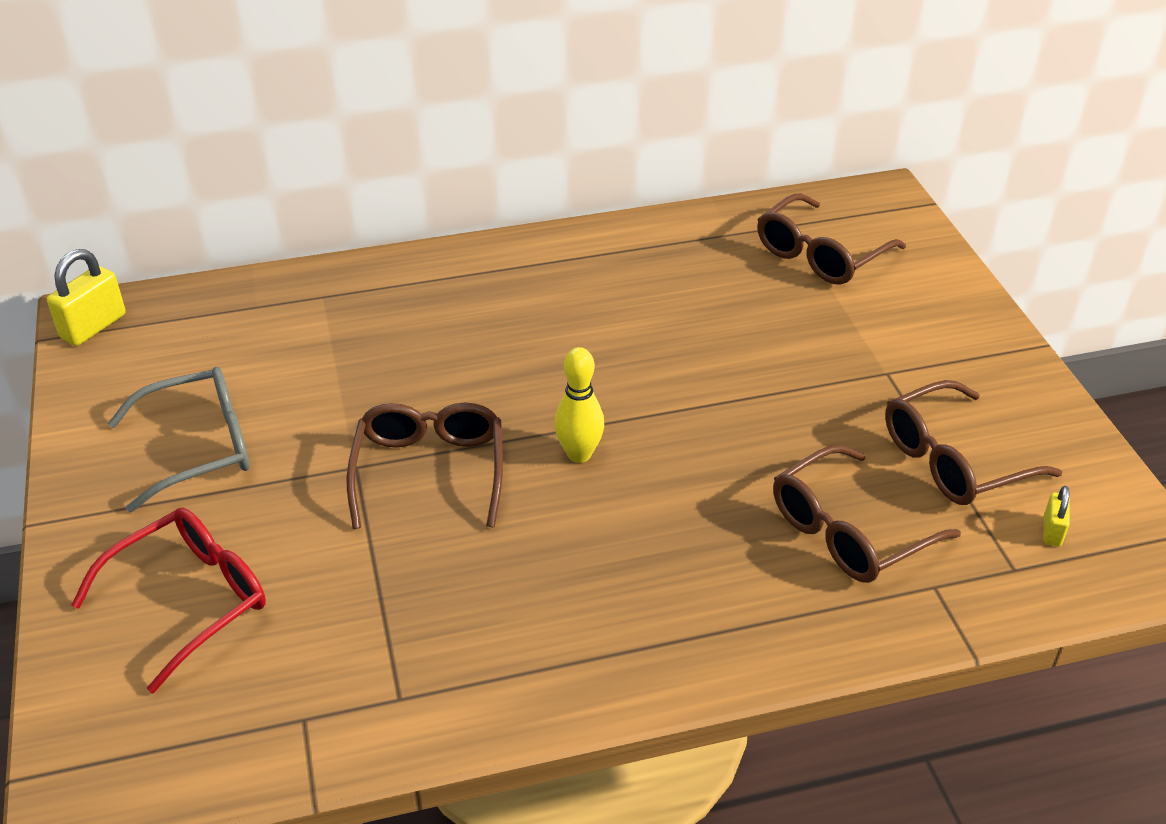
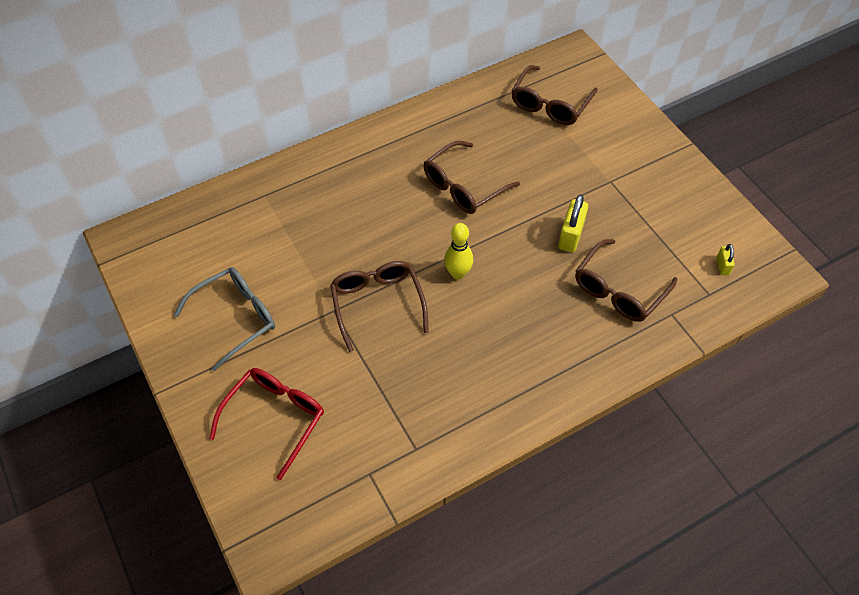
camera: 15 degrees left, 15 degrees up
yellow padlock [47,249,126,346] -> yellow padlock moved to [558,195,588,252]
brown glasses [885,380,1062,505] -> brown glasses moved to [424,141,520,214]

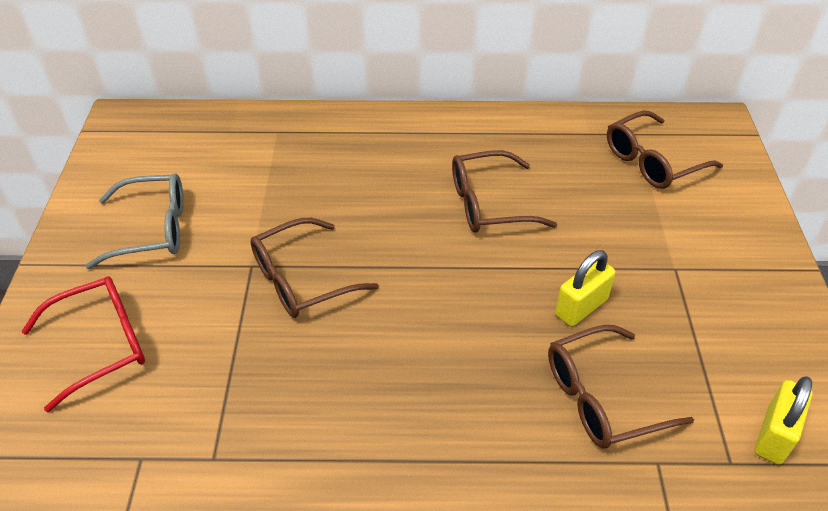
camera: 30 degrees right, 10 degrees down
brown glasses [330,261,429,352] -> brown glasses turned 135 degrees counterclockwise [250,218,379,318]
yellow bowling pin [444,223,473,279] -> none
yellow padlock [717,244,735,275] -> yellow padlock [755,376,812,464], size x1.83

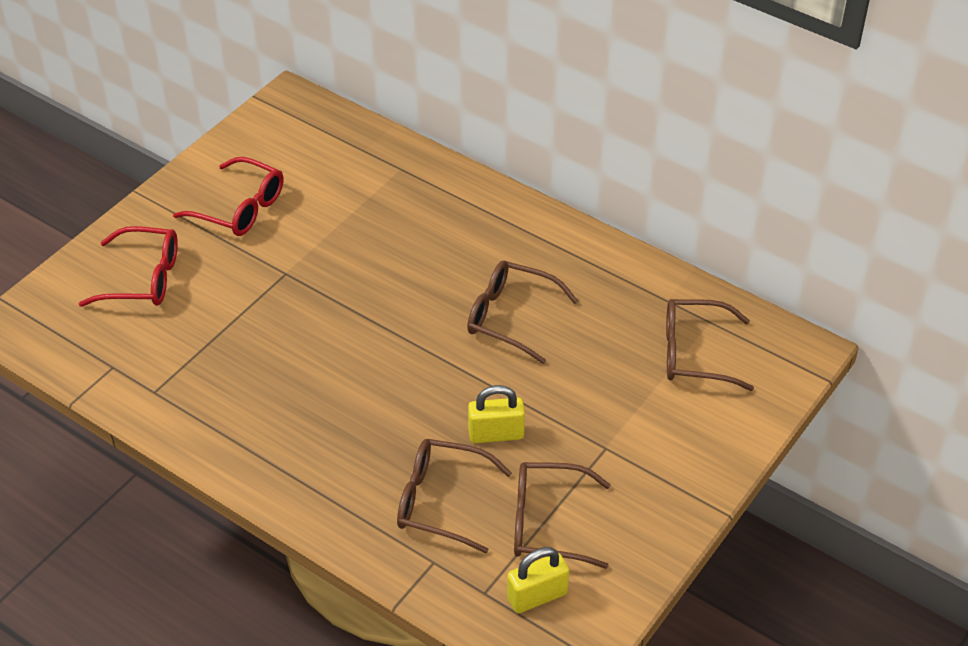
camera: 35 degrees right, 0 degrees up
grey glasses [85,173,184,269] -> red glasses [173,157,284,236]
brown glasses [250,218,379,318] -> brown glasses moved to [514,462,611,569]

